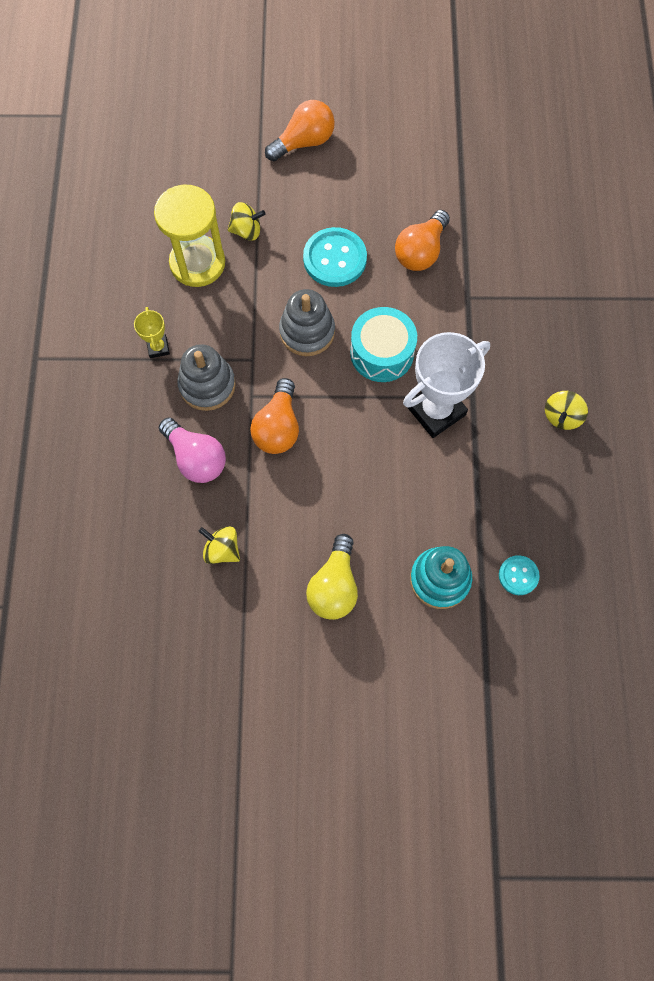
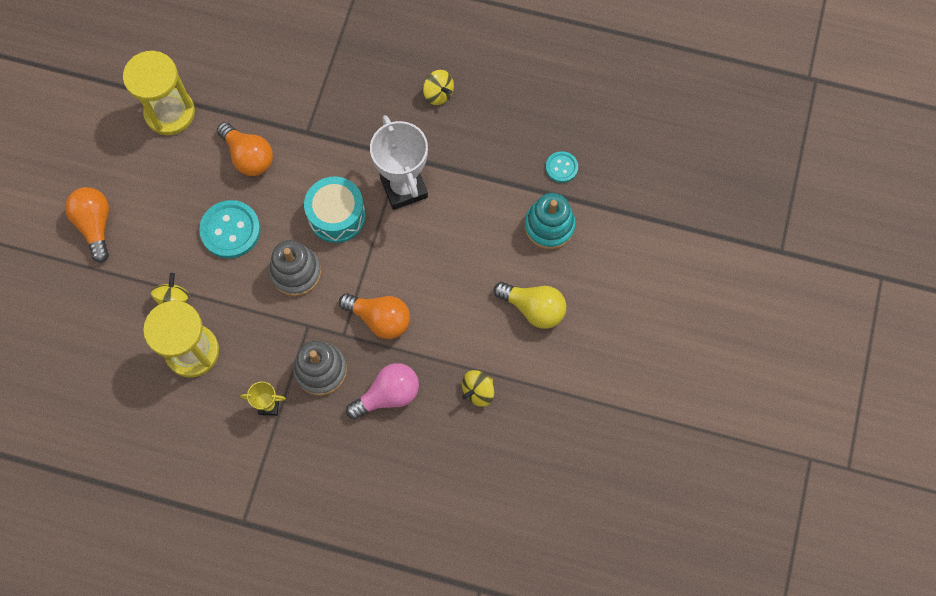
camera: 75 degrees left, 0 degrees up
none -> yellow hourglass [123,51,195,135]

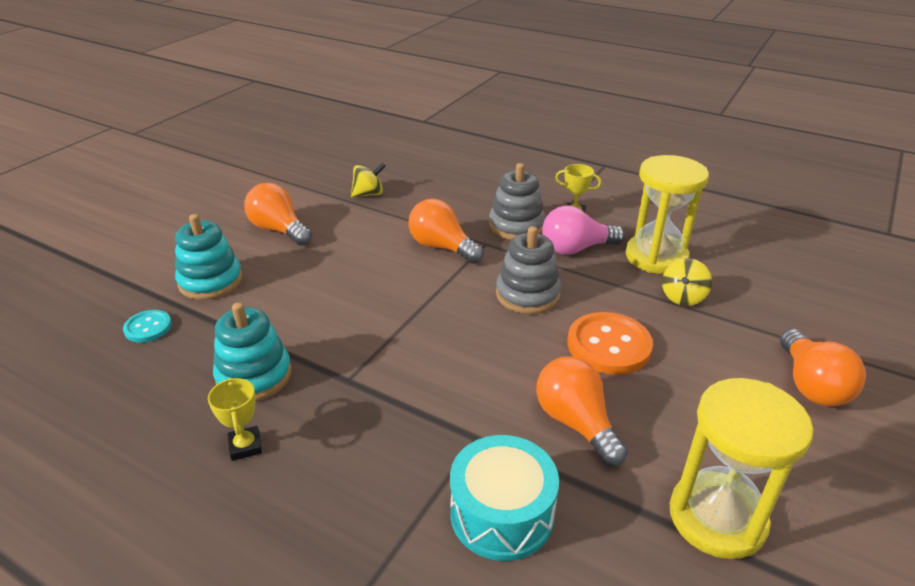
camera: 165 degrees left, 35 degrees down
turquoise button [199,200,261,259] -> orange button [568,312,653,375]
turquoise drum [304,176,366,243] -> turquoise drum moved to [450,435,559,561]
pink light bulb [346,363,419,420] -> pink light bulb moved to [542,205,625,255]
white trophy [370,115,428,210] -> none
yellow spinning top [423,70,454,105] -> yellow trophy [208,378,262,461]
yellow light bulb [494,282,566,329] -> orange light bulb [244,183,312,246]
none -> turquoise stacking toy [213,302,292,401]

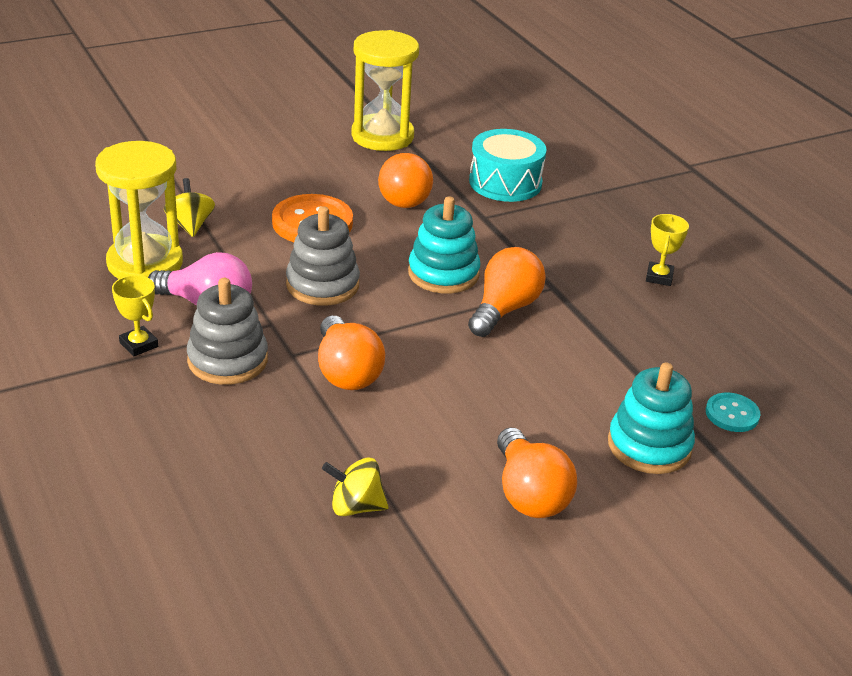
camera: 150 degrees left, 0 degrees up
turquoise stacking toy [213,302,292,401] -> turquoise stacking toy moved to [408,196,480,294]
yellow spinning top [662,258,712,306] -> yellow spinning top turned 75 degrees counterclockwise [164,178,215,237]
orange light bulb [780,329,866,406] -> orange light bulb moved to [468,247,546,337]

